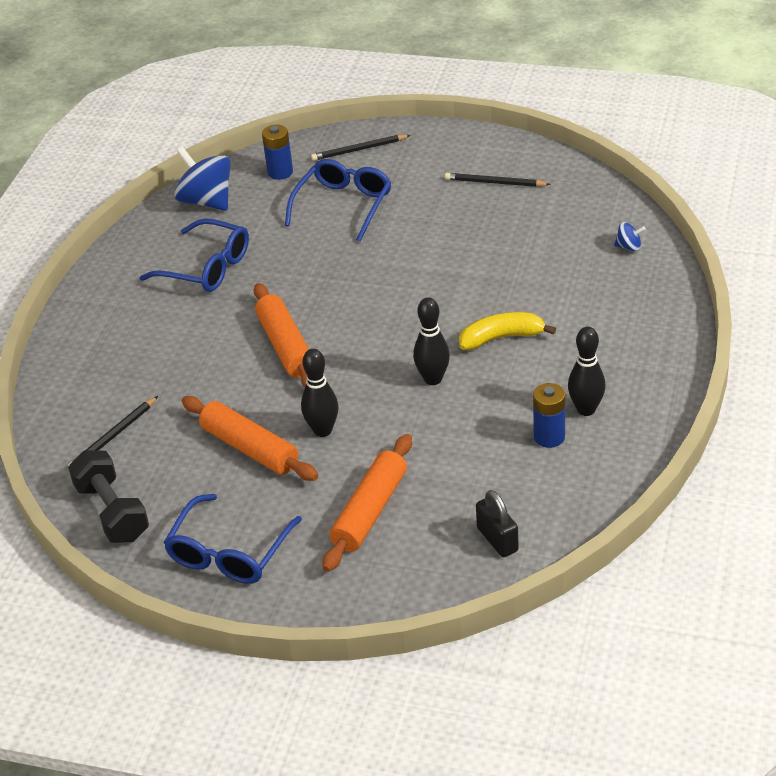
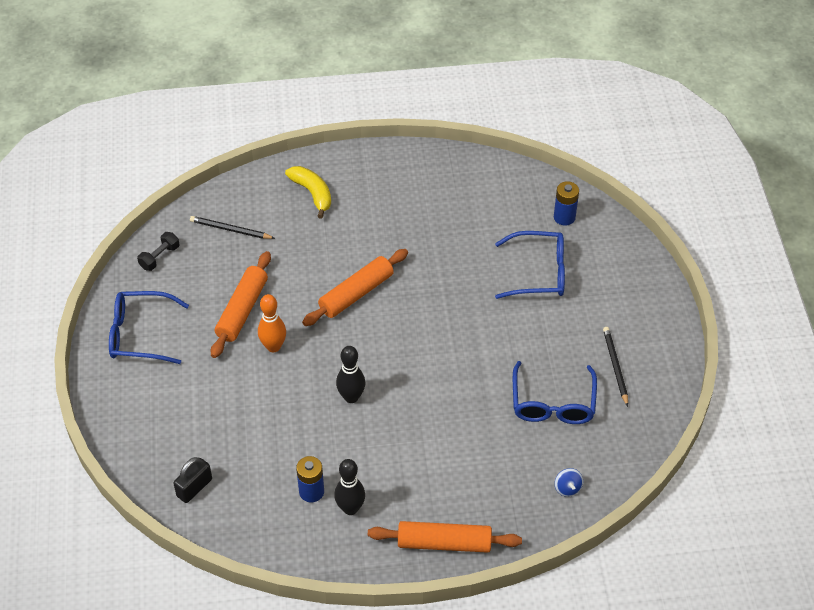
camera: 65 degrees right, 10 degrees up
black dumbbell [68,450,149,543] -> black dumbbell [137,232,179,271], size x0.59
blue glasses [139,218,249,292] -> blue glasses moved to [513,361,597,424]
blue spinning top [174,147,231,211] -> none
black bowling pin [301,349,338,437] -> orange bowling pin [258,294,286,352]
black pencil [311,135,410,161] -> none
orange rolling pin [322,434,412,572] -> orange rolling pin moved to [368,521,522,553]
yellow banana [459,312,556,350] -> yellow banana moved to [285,166,331,219]

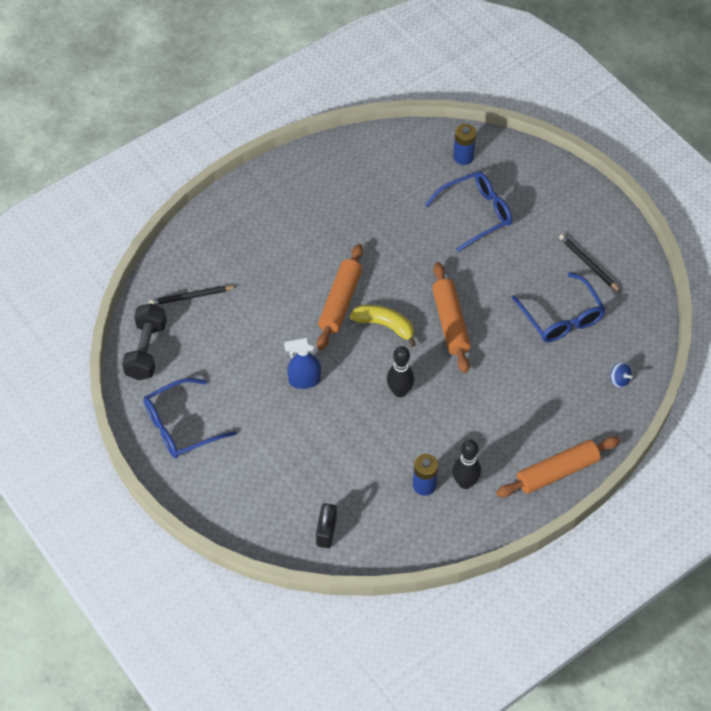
camera: 30 degrees left, 5 degrees up
black dumbbell [137,232,179,271] -> black dumbbell [122,303,167,380], size x1.69
orange rolling pin [211,251,271,358] -> orange rolling pin moved to [432,262,470,373]
orange bowling pin [258,294,286,352] -> blue spray bottle [284,338,321,389]
yellow banana [285,166,331,219] -> yellow banana moved to [350,305,416,347]

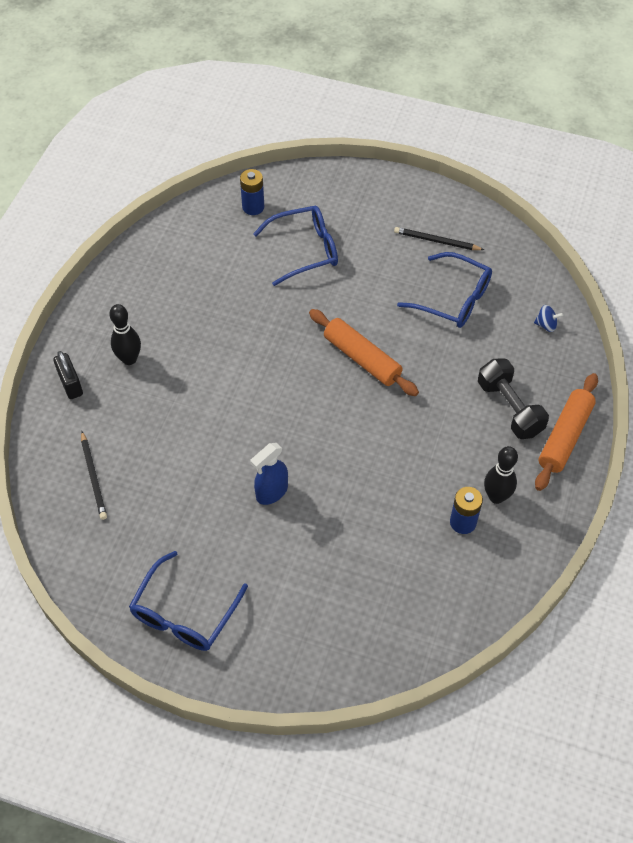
camera: 35 degrees left, 0 degrees up
black dumbbell [122,303,167,380] -> black dumbbell moved to [478,358,549,439]
black pencil [149,286,237,305] -> black pencil turned 60 degrees counterclockwise [81,431,107,520]
black padlock [316,503,337,548] -> black padlock moved to [53,351,83,399]
orange rolling pin [317,244,363,350] -> none
yellow banana [350,305,416,347] -> none
black bowling pin [387,346,414,397] -> black bowling pin moved to [110,304,141,365]
blue glasses [425,172,512,252] -> blue glasses turned 45 degrees clockwise [253,206,338,286]

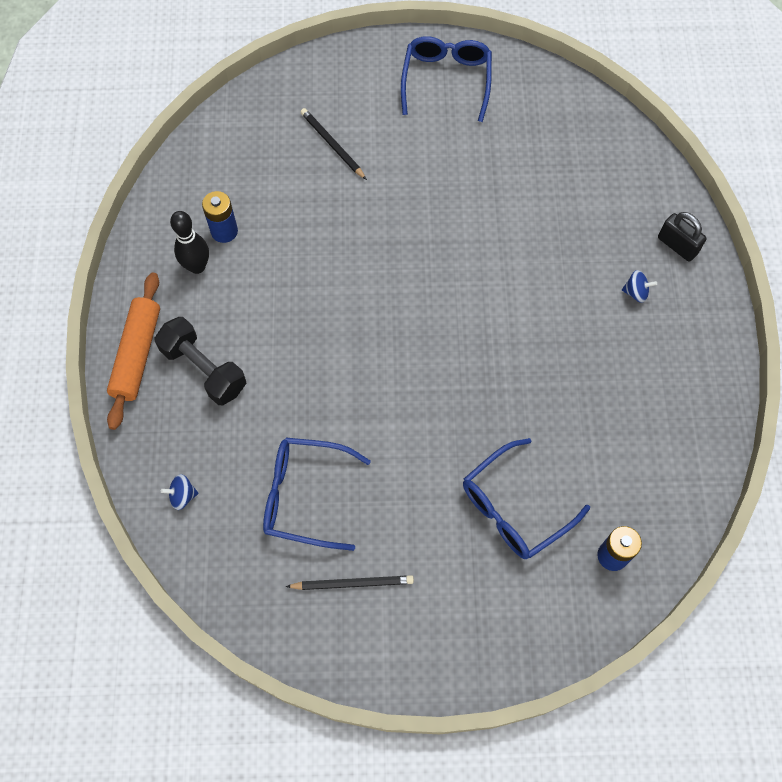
camera: 160 degrees right, 10 degrees up
black pencil [81,431,107,520] -> black pencil moved to [301,108,367,180]
black bowling pin [110,304,141,365] -> blue spinning top [622,270,657,303]
blue spray bottle [250,443,288,505] -> none
orange rolling pin [309,309,419,396] -> none

